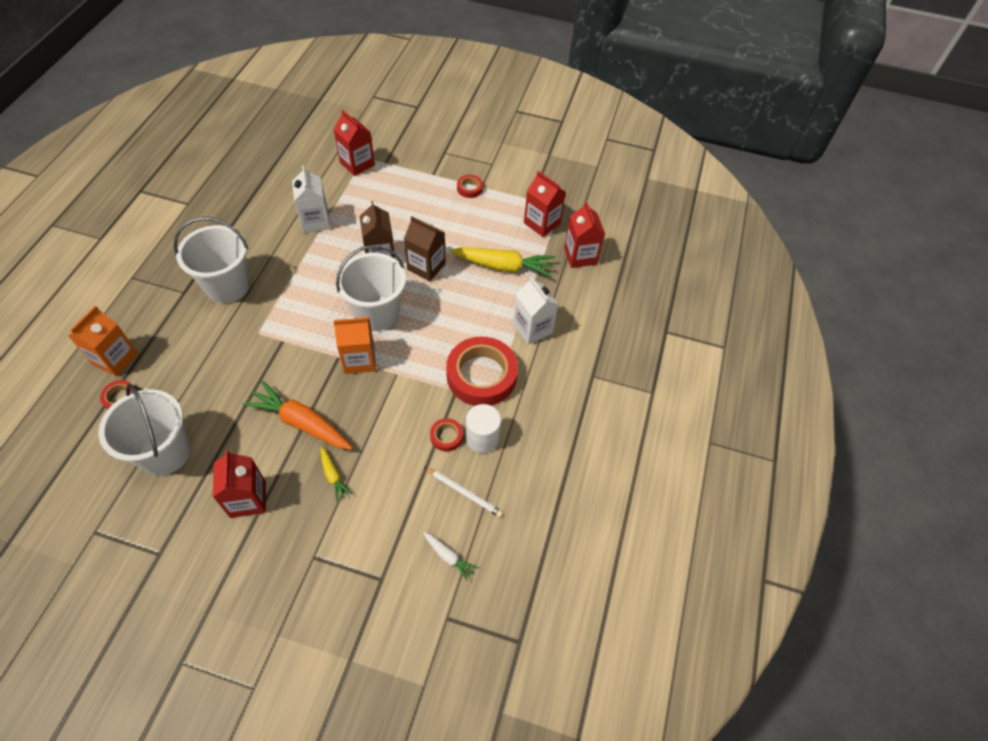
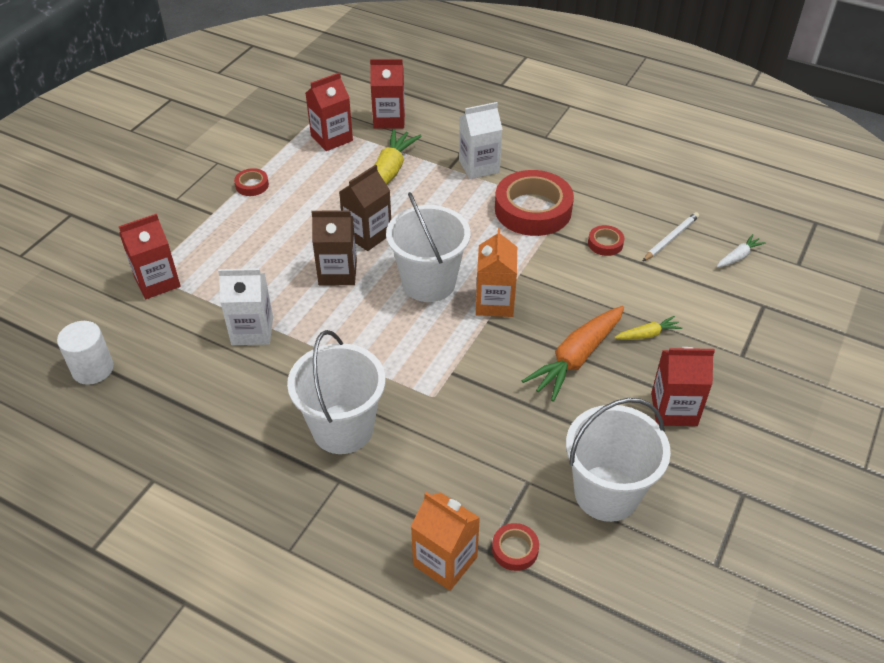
camera: 75 degrees left, 10 degrees down
white cylinder [466,404,501,453] -> white cylinder moved to [57,321,114,385]

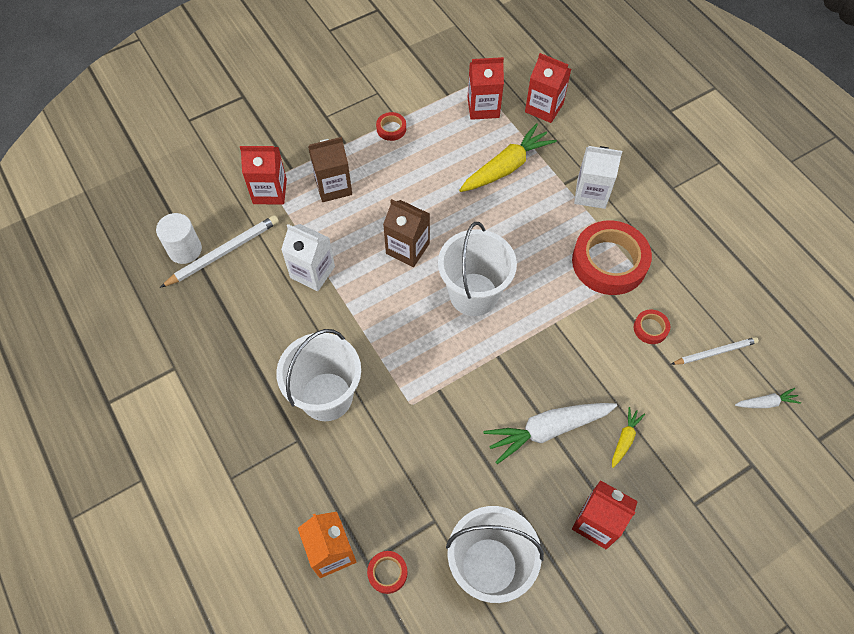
camera: 30 degrees right, 15 degrees up
brown carton [339,165,391,251] -> brown carton moved to [308,137,352,202]
orange carton [476,228,517,317] -> none
orange carrot [522,306,624,402] -> white carrot [483,403,617,464]
yellow carrot [614,316,683,339] -> yellow carrot turned 75 degrees counterclockwise [612,407,645,468]
none -> white pencil [160,215,279,288]

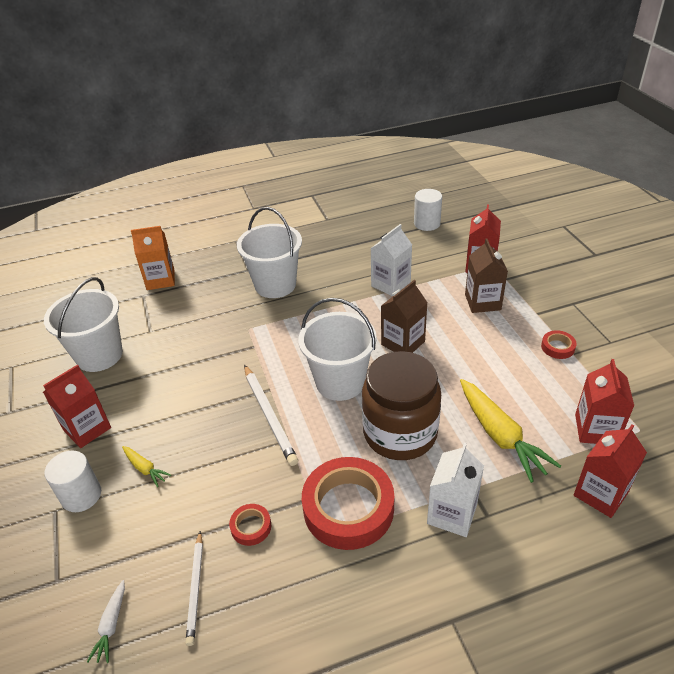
camera: 105 degrees right, 20 degrees down
white pencil [160,215,279,288] -> white pencil moved to [244,365,298,466]
red tape [367,551,408,594] -> none
white carrot [483,403,617,464] -> none
none -> white cylinder [45,450,101,512]
none -> brown jar [362,351,441,460]

